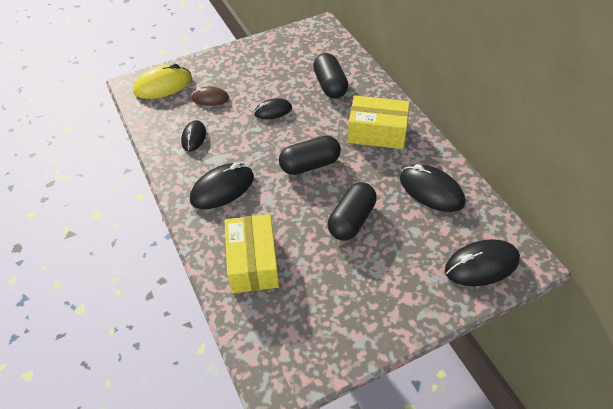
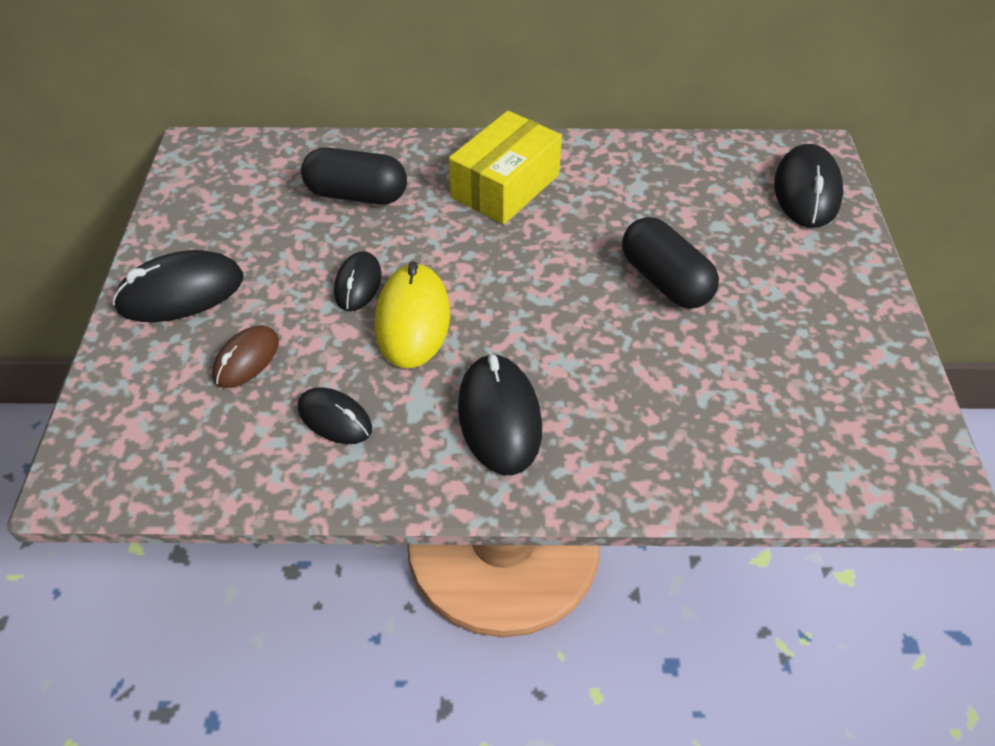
camera: 65 degrees left, 0 degrees up
yellow mouse [133,64,192,99] -> yellow mouse moved to [375,261,450,368]
yellow box [225,214,279,293] -> none
black capsule [279,136,341,175] -> none
black mouse [400,164,465,212] -> black mouse moved to [113,250,243,322]

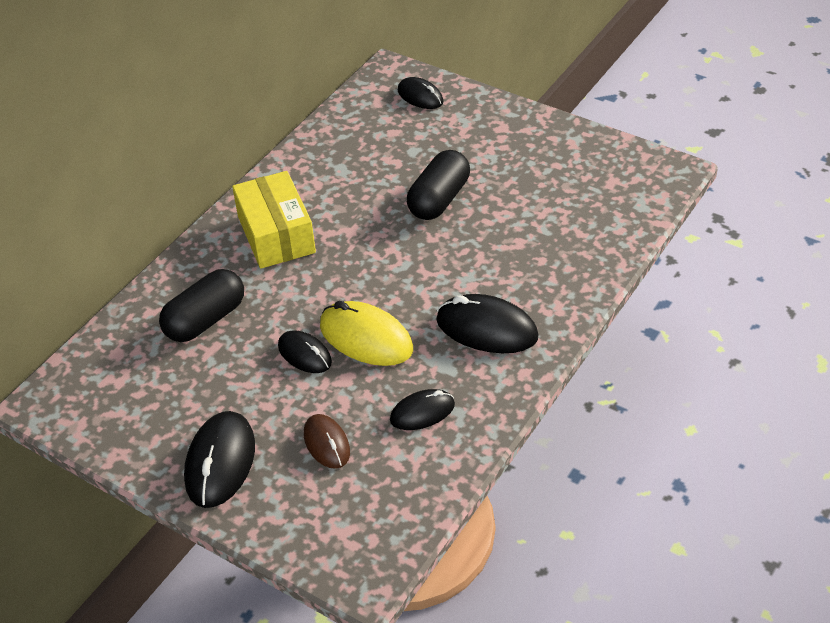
camera: 55 degrees left, 5 degrees down
black capsule [622,217,719,309] -> black capsule turned 60 degrees counterclockwise [407,150,470,220]
black mouse [774,144,843,228] -> black mouse [398,77,444,109], size x0.62

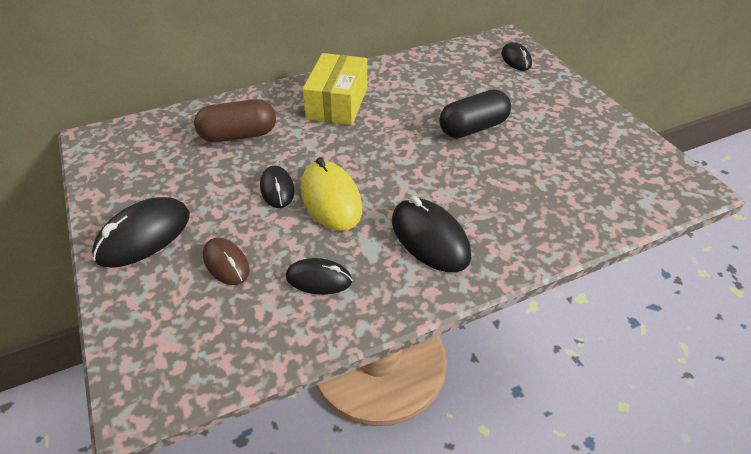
camera: 30 degrees right, 0 degrees up
black capsule [159,269,244,342] -> brown capsule [194,99,276,142]
brown mouse [304,414,350,469] -> brown mouse turned 45 degrees counterclockwise [203,238,250,285]

